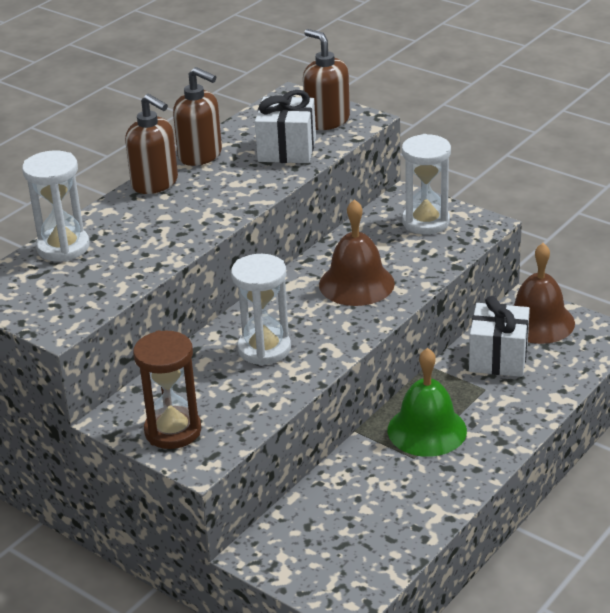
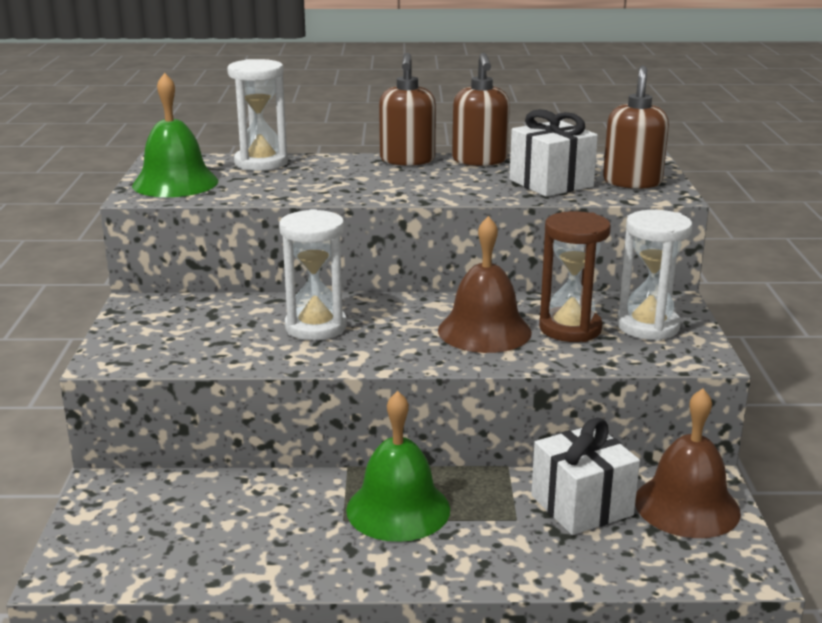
camera: 50 degrees right, 10 degrees down
brown hourglass [133,330,201,449] -> brown hourglass moved to [539,211,611,342]
none -> green bell [132,73,218,197]

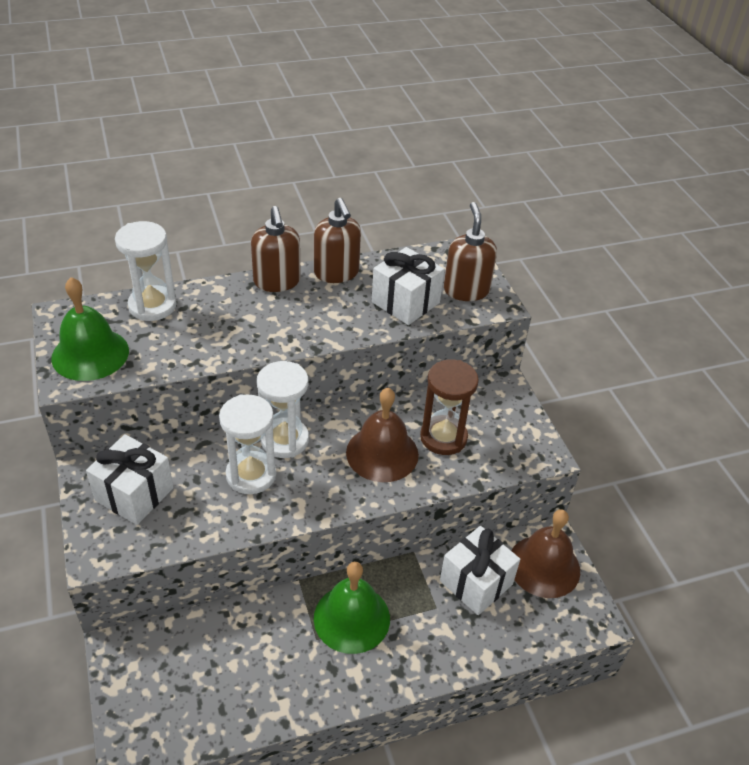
camera: 20 degrees left, 20 degrees up
white hourglass [617,210,692,341] -> white hourglass moved to [257,361,309,458]
none -> white gift [86,434,174,525]

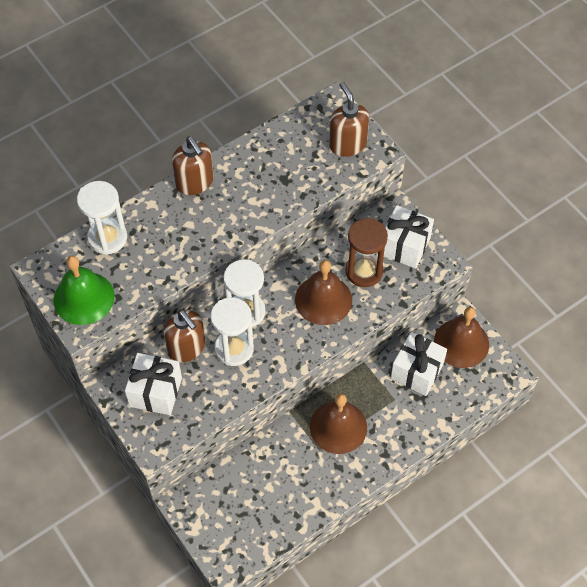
camera: 15 degrees left, 15 degrees up
brown soap dispenser [314,198,361,283] -> brown soap dispenser moved to [164,310,205,362]
green bell [314,562,390,654] -> brown bell [310,394,367,454]
white gift [372,247,444,325] -> white gift moved to [384,205,434,269]

